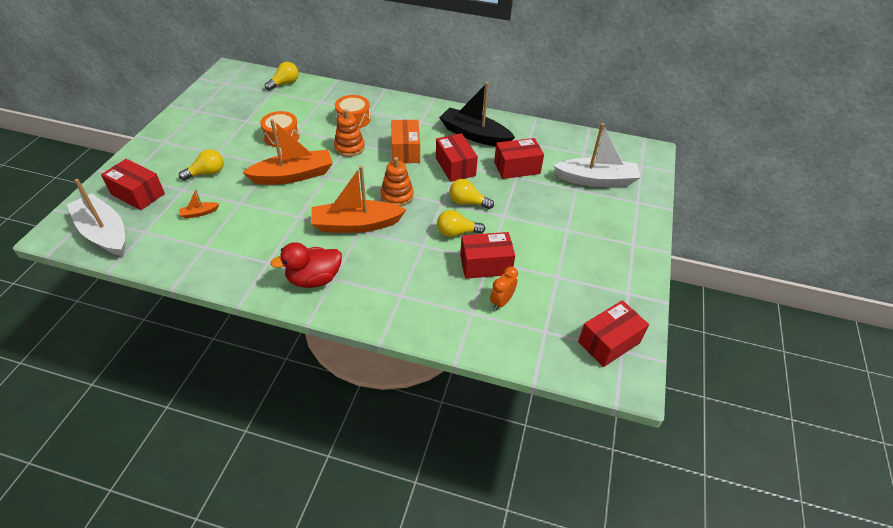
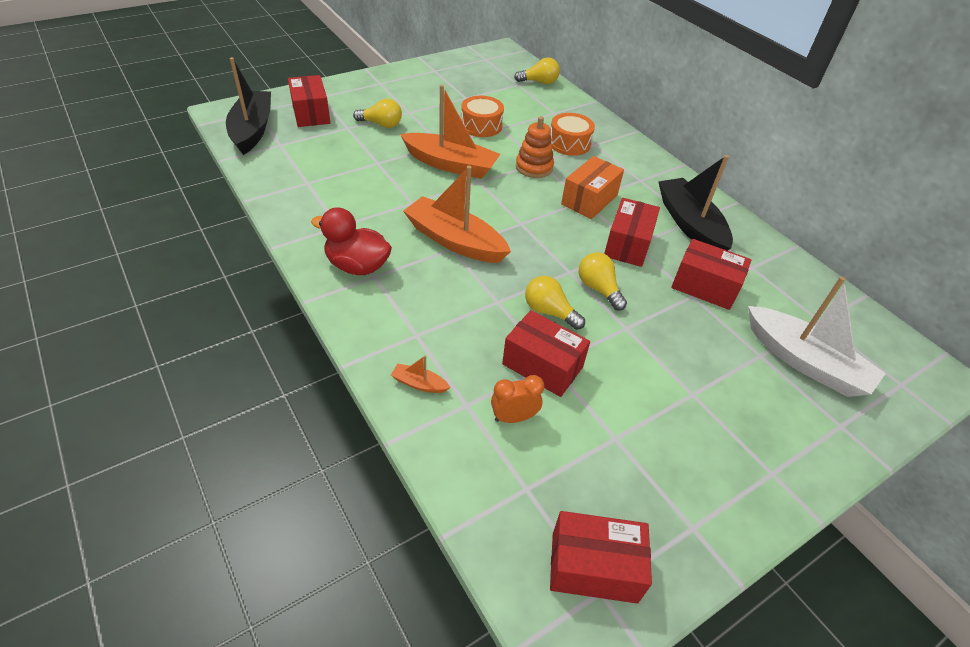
camera: 40 degrees right, 0 degrees up
white boat [66,179,125,256] -> black boat [226,57,271,155]
orange boat [179,189,220,219] -> orange boat moved to [391,355,451,393]
orange stacking toy [381,157,414,206] -> none

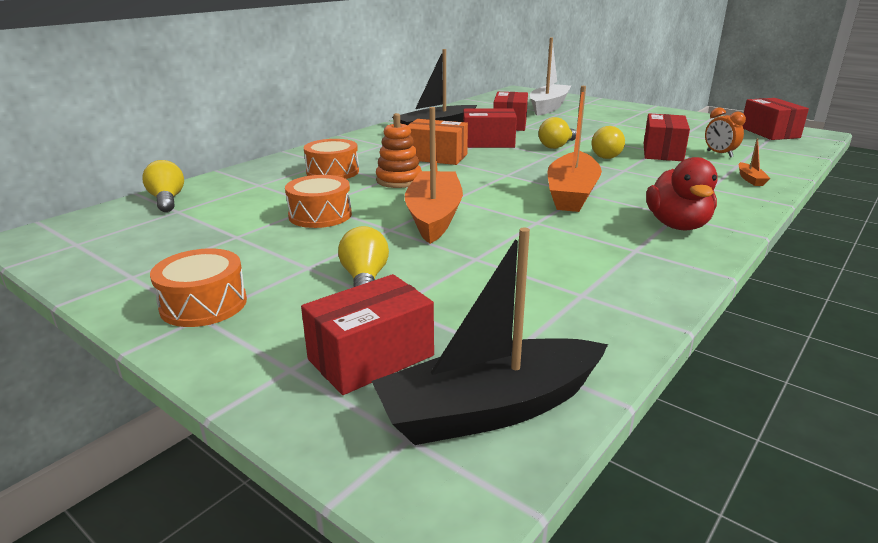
camera: 105 degrees left, 20 degrees down
none -> orange drum [150,248,247,327]

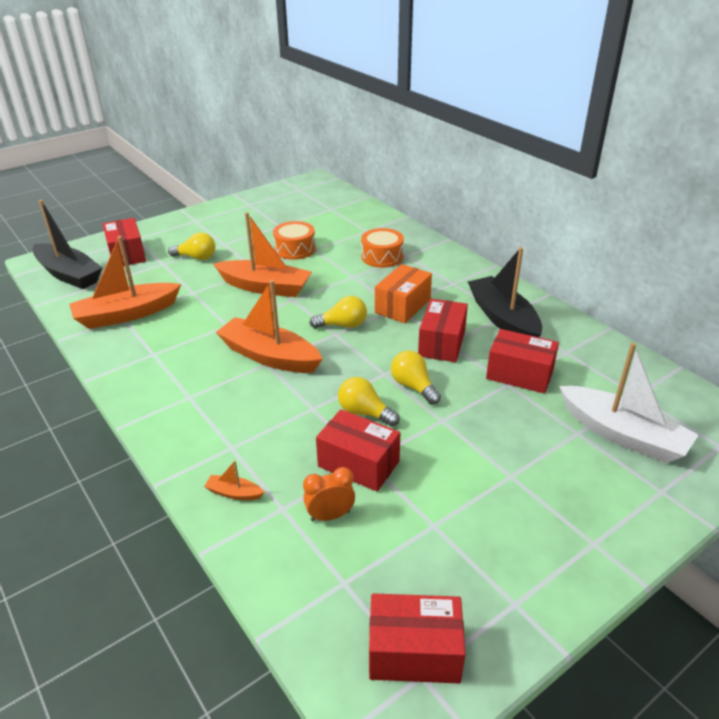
camera: 105 degrees right, 10 degrees up
yellow light bulb [142,160,184,212] -> yellow light bulb moved to [310,296,367,328]
orange drum [150,248,247,327] -> none
black boat [372,228,608,445] -> black boat turned 135 degrees clockwise [32,200,102,289]
orange stacking toy [376,113,422,188] -> none
red duck [646,157,718,230] -> none
none -> orange boat [69,236,181,329]

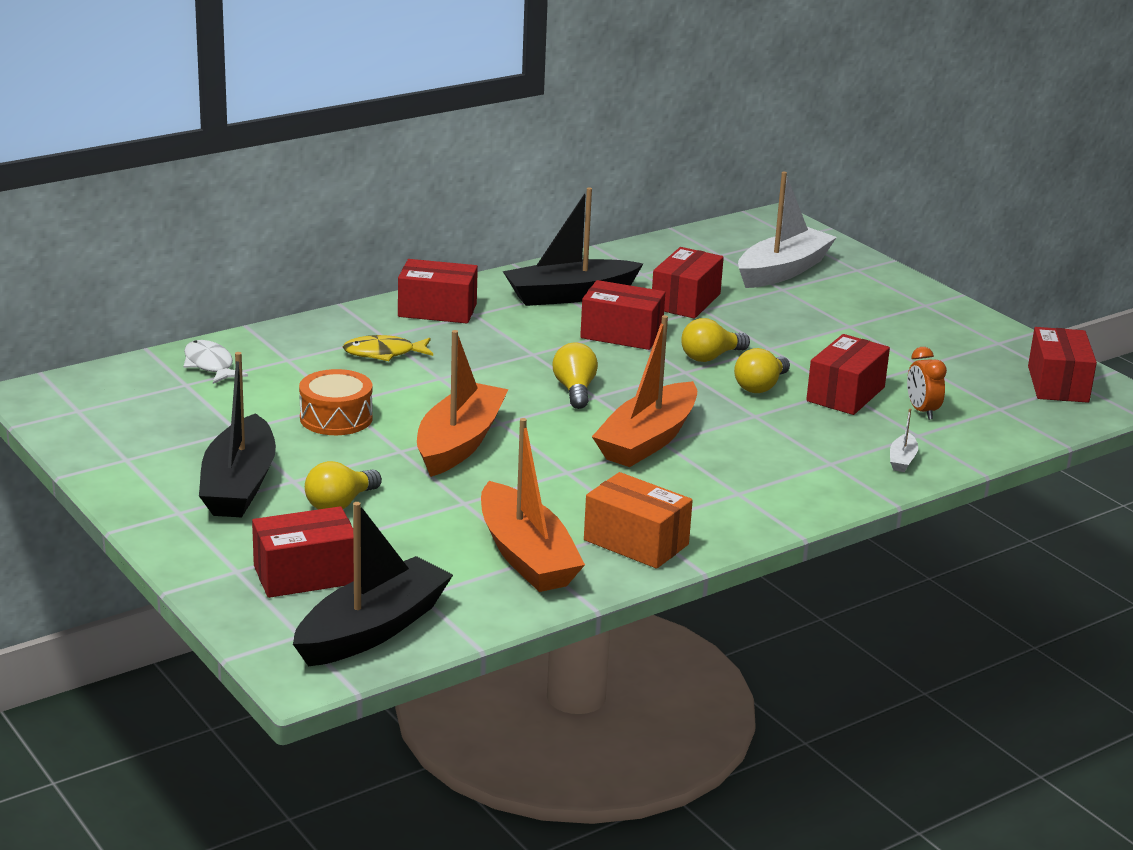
camera: 90 degrees left, 10 degrees down
yellow light bulb [168,232,215,260] -> yellow light bulb turned 150 degrees counterclockwise [305,461,382,509]
orange boat [204,460,264,500] -> white boat [890,409,918,472]
orange drum [361,228,404,268] -> yellow fish [343,335,433,361]
orange box [375,264,432,323] -> orange box moved to [584,472,693,569]
none -> white fish [184,340,248,384]
none -> black boat [199,352,276,517]
none -> red box [398,259,478,323]

